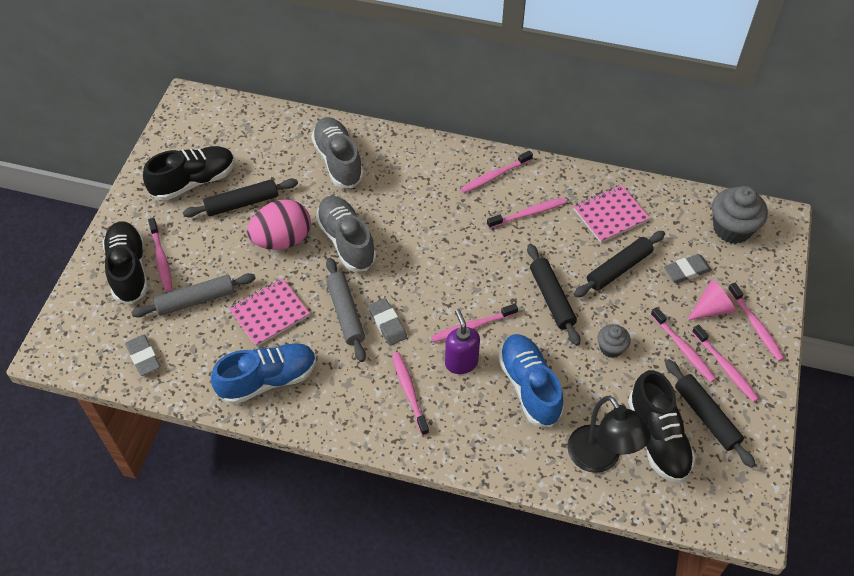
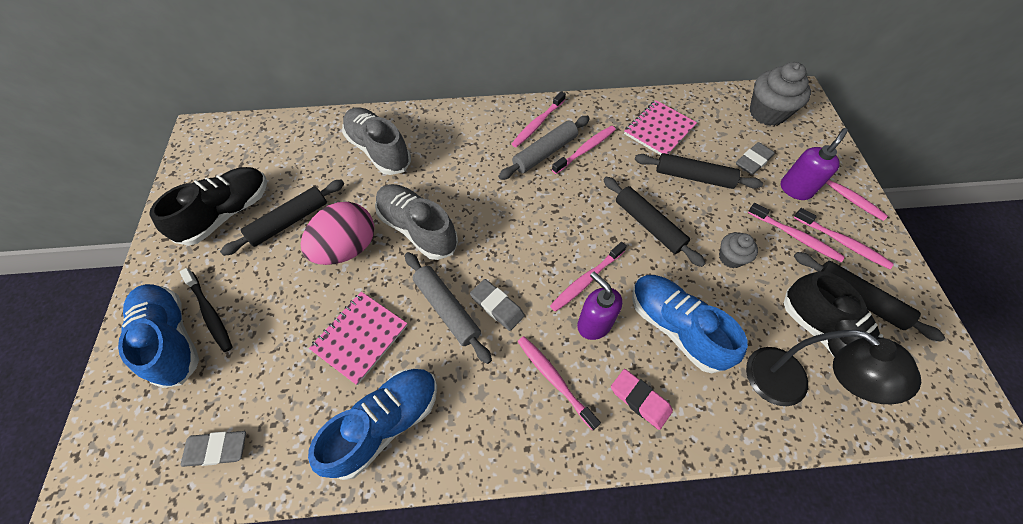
camera: 20 degrees left, 5 degrees up
black shoe [103,221,148,304] -> blue shoe [118,284,199,388]
grey eraser [125,335,160,376] -> grey eraser turned 45 degrees counterclockwise [181,431,246,467]
grey rolling pin [131,273,256,317] -> grey rolling pin moved to [498,116,590,180]
pink toothbrush [148,218,172,292] -> black toothbrush [180,268,232,352]
black rolling pin [574,231,665,297] -> black rolling pin turned 75 degrees clockwise [635,153,763,189]
pink cone [688,279,736,320] -> purple soap dispenser [781,128,848,200]
none -> pink eraser [611,369,673,430]

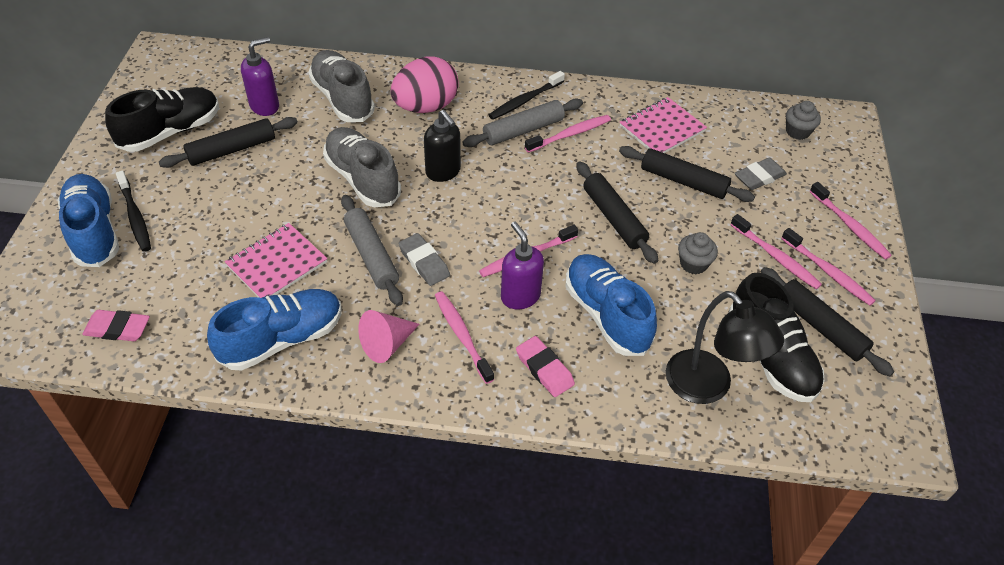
camera: 10 degrees right, 10 degrees down
grey eraser [181,431,246,467] -> pink eraser [82,310,150,341]
pink egg [301,202,374,265] -> pink egg moved to [391,56,459,113]
pink toothbrush [512,91,566,147] -> black toothbrush [489,71,565,120]
grey cupcake [750,62,811,126] -> grey cupcake [786,101,821,140], size x0.56
purple soap dispenser [781,128,848,200] -> purple soap dispenser moved to [241,37,279,116]
none -> pink cone [358,310,420,363]
none -> black soap dispenser [424,110,461,182]

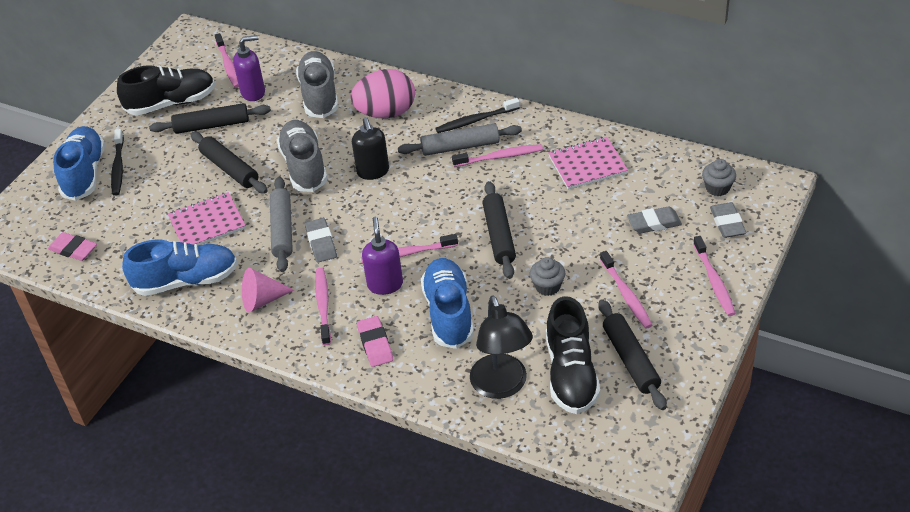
camera: 25 degrees right, 5 degrees down
black rolling pin [619,146,755,202] -> black rolling pin moved to [190,132,268,194]
pink toothbrush [781,228,876,306] -> pink toothbrush moved to [215,33,239,88]
none -> grey eraser [710,202,747,238]

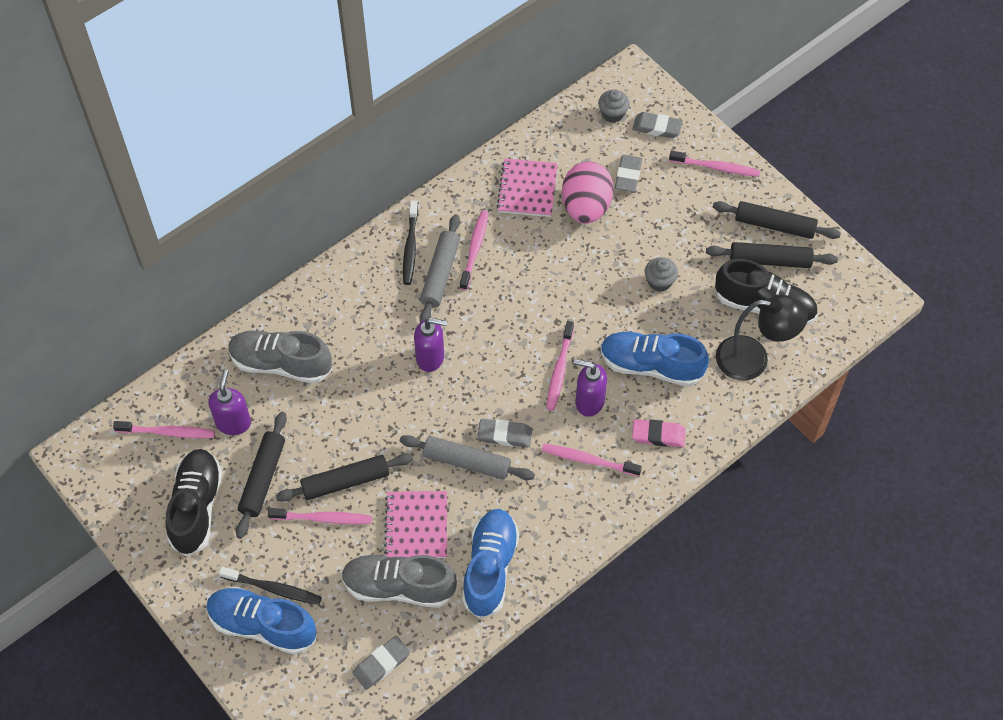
camera: 70 degrees left, 15 degrees up
pink eraser [48,232,97,261] -> grey eraser [353,636,410,690]
pink cone [242,268,294,312] -> none
grey shoe [277,120,328,192] -> grey shoe moved to [341,554,457,608]
pink egg [350,69,415,118] -> pink egg moved to [562,161,614,224]
black soap dispenser [352,117,389,180] -> purple soap dispenser [414,318,447,372]
black rolling pin [482,181,516,279] -> black rolling pin moved to [713,201,841,239]
pink toothbrush [600,251,652,329] -> pink toothbrush moved to [268,508,372,524]

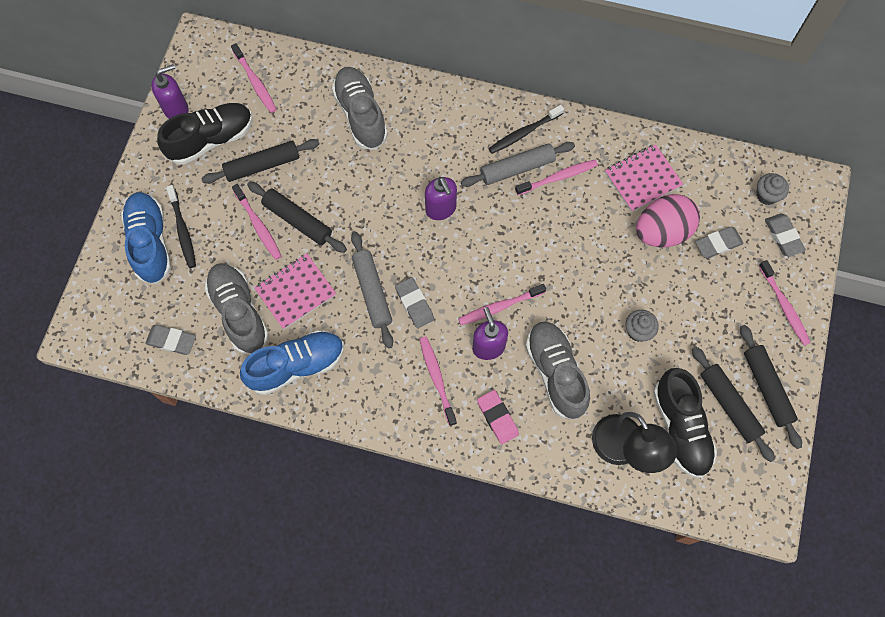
camera: 55 degrees right, 10 degrees up
purple soap dispenser [208,369,251,435] -> purple soap dispenser moved to [151,64,189,119]
blue shoe [600,332,709,387] -> grey shoe [526,321,590,420]

